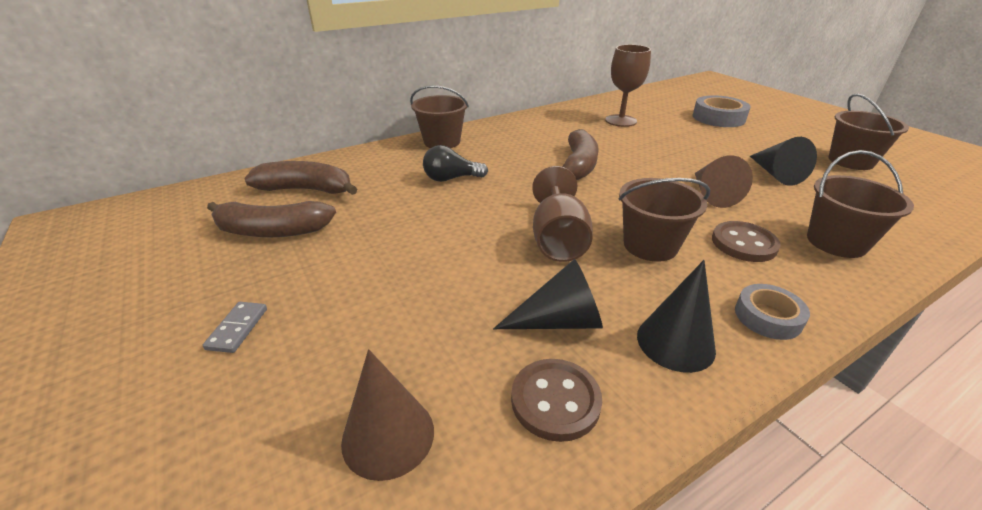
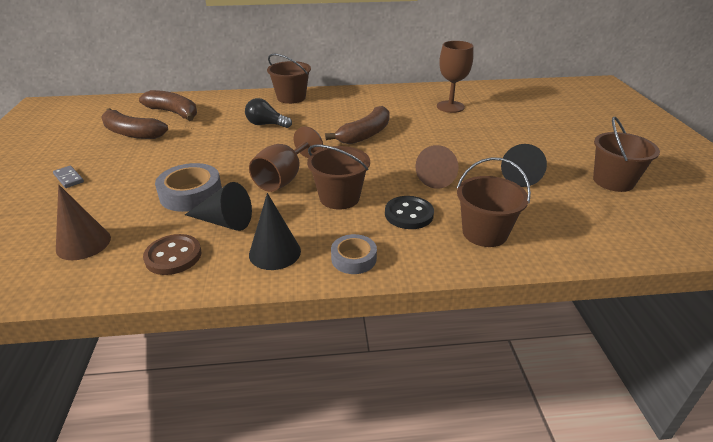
camera: 25 degrees right, 0 degrees up
grey domino [203,302,267,353] -> grey domino turned 75 degrees counterclockwise [53,165,84,188]
grey tape [693,95,751,127] -> grey tape moved to [155,163,222,212]
brown button [712,221,781,262] -> black button [385,196,434,229]

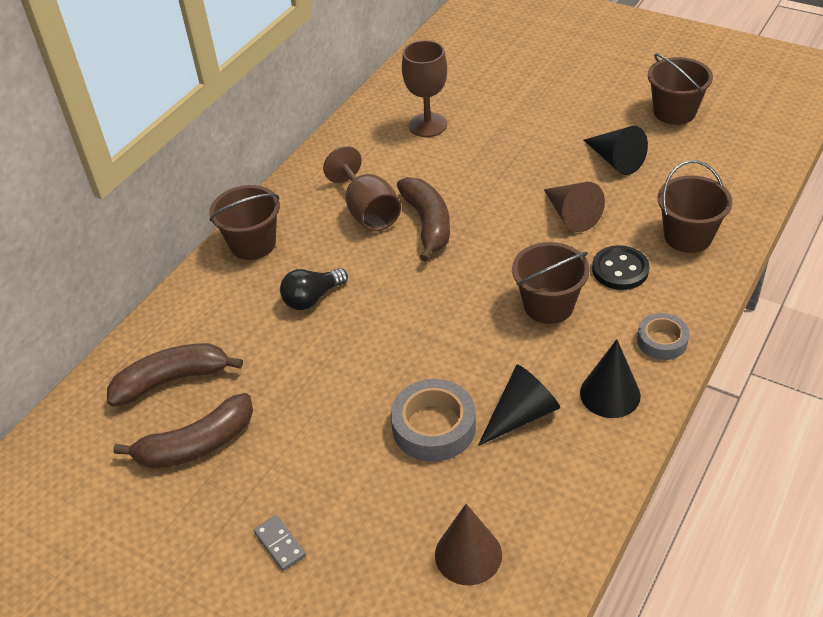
camera: 50 degrees left, 10 degrees up
grey domino [53,165,84,188] -> grey domino turned 60 degrees clockwise [253,515,306,571]
brown button [143,234,202,275] -> none
brown goblet [249,127,323,192] -> brown goblet moved to [323,146,401,232]

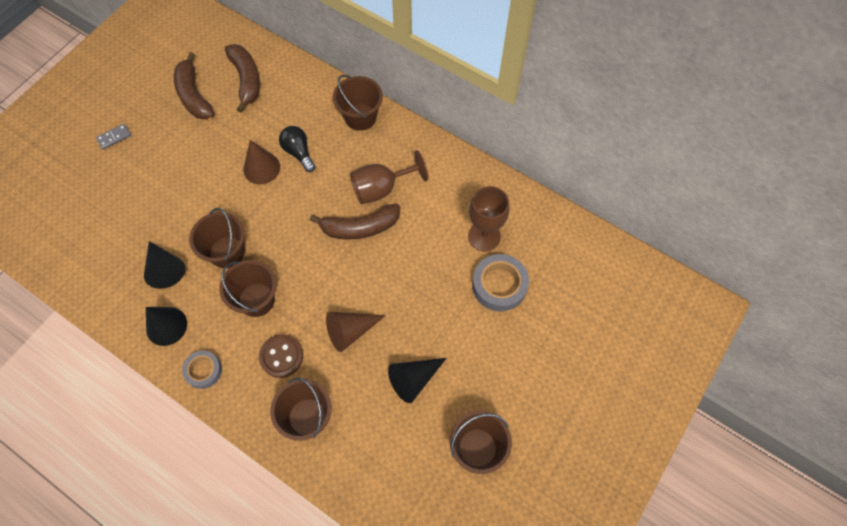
camera: 90 degrees right, 20 degrees up
grey tape [391,379,476,462] -> grey tape moved to [472,254,529,311]
brown cone [435,504,502,585] -> brown cone moved to [243,140,280,185]
black button [592,245,649,290] -> brown button [259,334,303,378]
none -> brown bucket [189,208,245,268]

